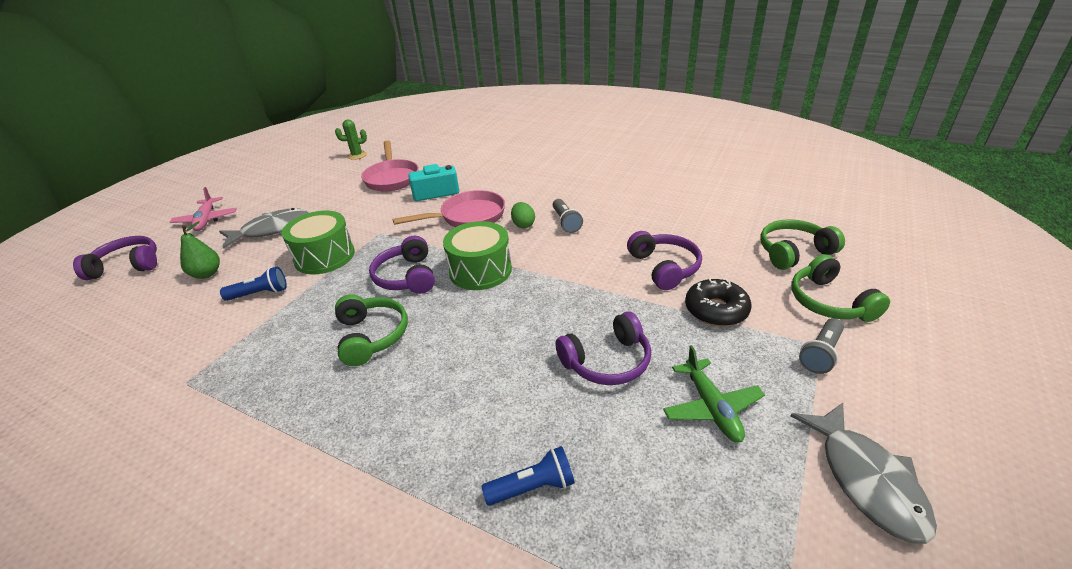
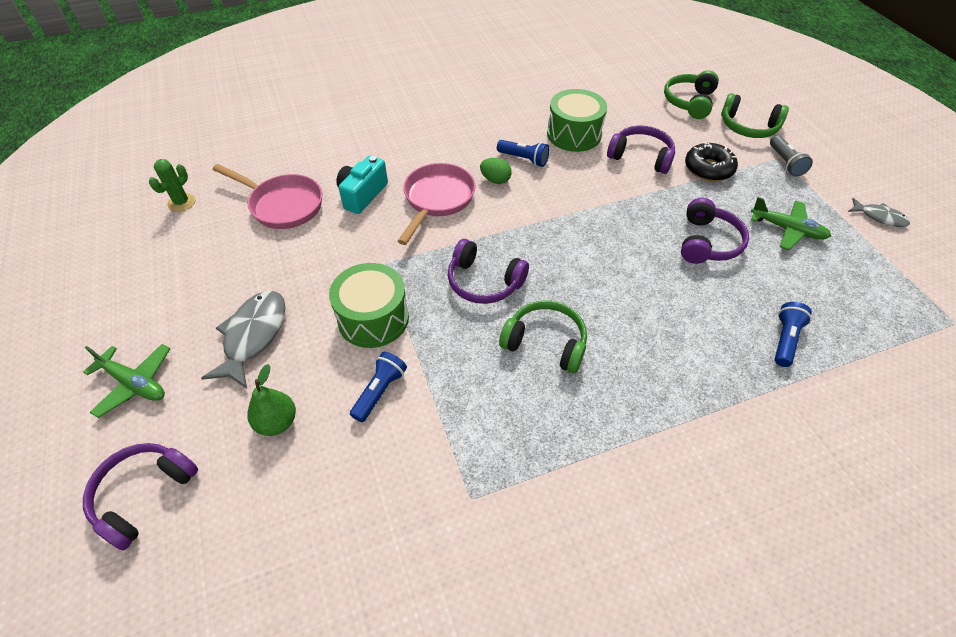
camera: 50 degrees left, 15 degrees up
pink plane [170,187,237,231] -> green plane [83,344,170,418]
green drum [443,221,512,290] -> green drum moved to [547,89,607,152]
grey flashlight [553,199,583,233] -> blue flashlight [497,140,549,167]
grey fish [791,403,937,544] -> grey fish [848,198,910,227], size x0.58

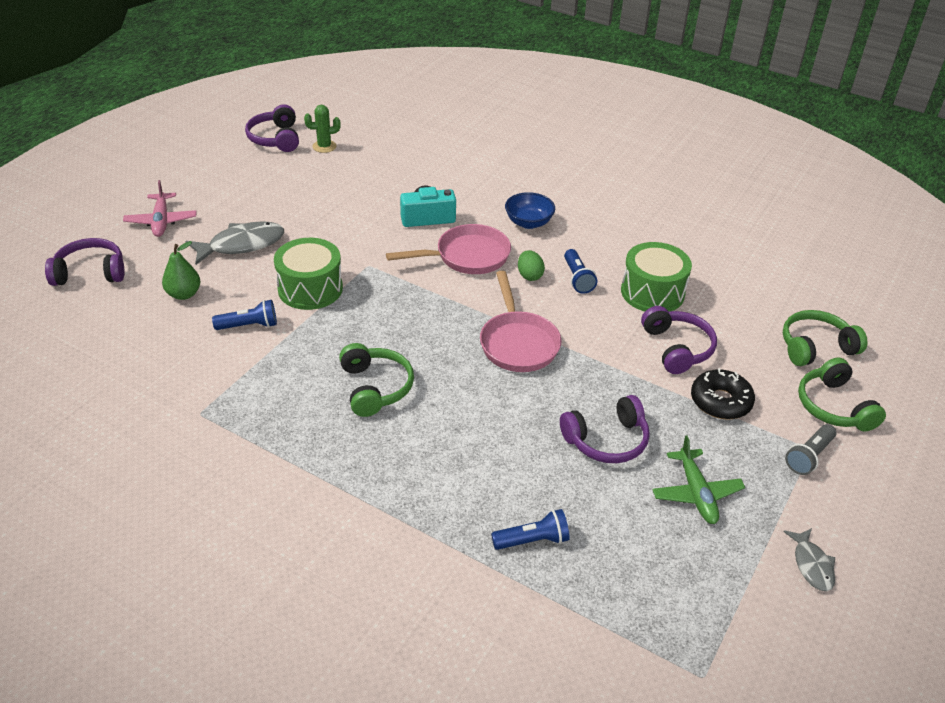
camera: 50 degrees right, 10 degrees down
green plane [83,344,170,418] -> pink plane [123,180,197,237]
pink pan [212,164,322,229] -> pink pan moved to [480,271,561,372]
purple headphones [448,239,529,304] -> purple headphones moved to [245,104,299,152]
none -> blue bowl [505,192,555,229]

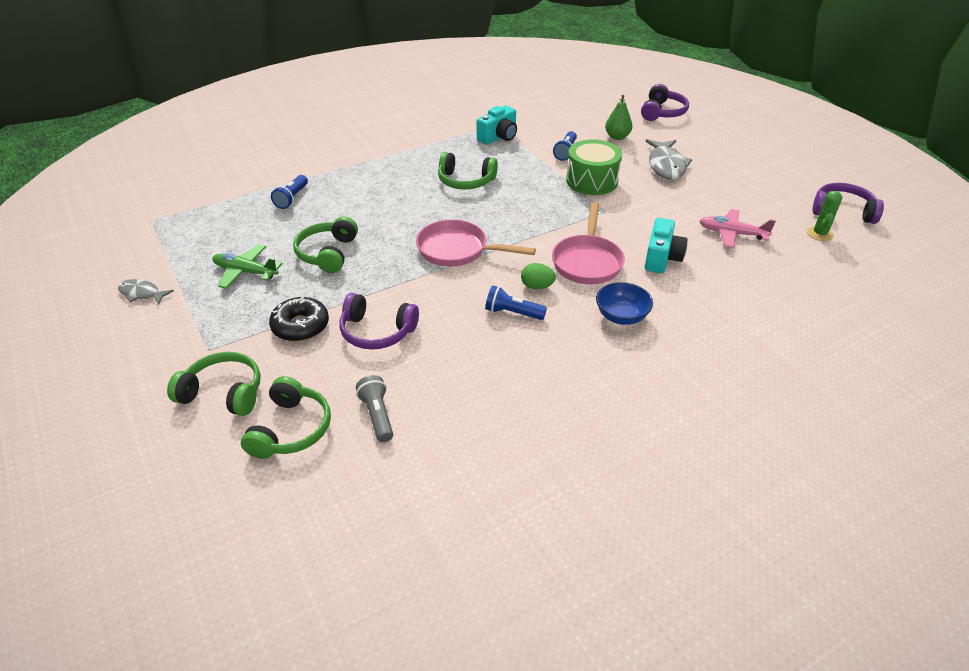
camera: 120 degrees right, 0 degrees up
pink plane [123,180,197,237] -> pink plane moved to [700,209,776,248]
purple headphones [560,395,650,463] -> green headphones [293,216,358,273]
green drum [621,242,692,312] -> none
grey flashlight [785,424,836,475] -> grey flashlight moved to [356,375,393,442]
none -> turquoise camera [477,106,517,145]

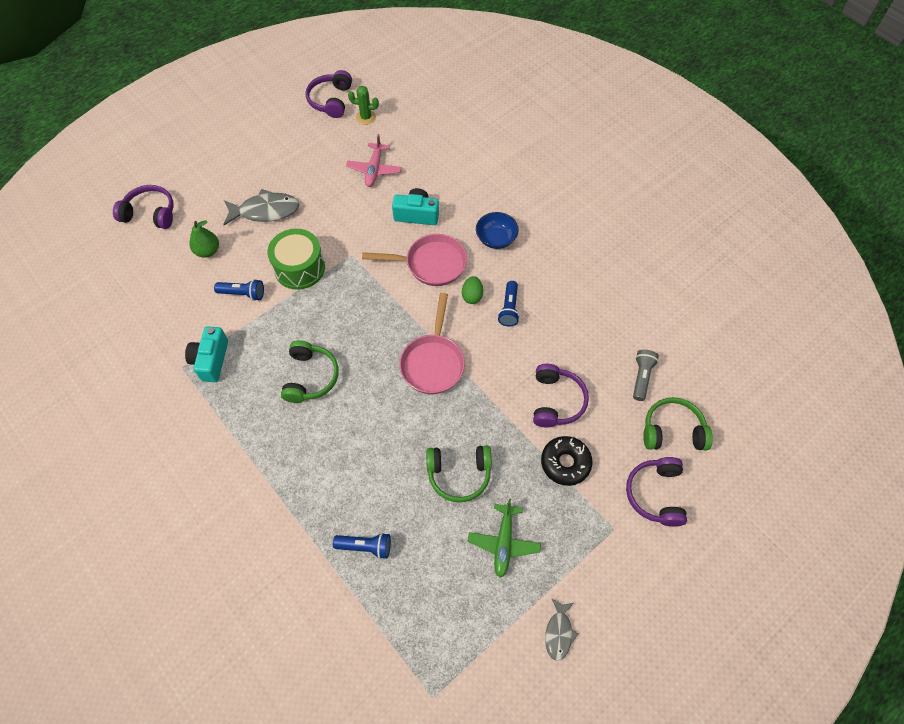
camera: 100 degrees left, 20 degrees up
green headphones [167,352,261,416] -> purple headphones [626,457,687,527]
grey flashlight [356,375,393,442] -> grey flashlight turned 135 degrees clockwise [633,350,659,401]
turquoise camera [477,106,517,145] -> turquoise camera turned 120 degrees counterclockwise [185,326,228,382]

